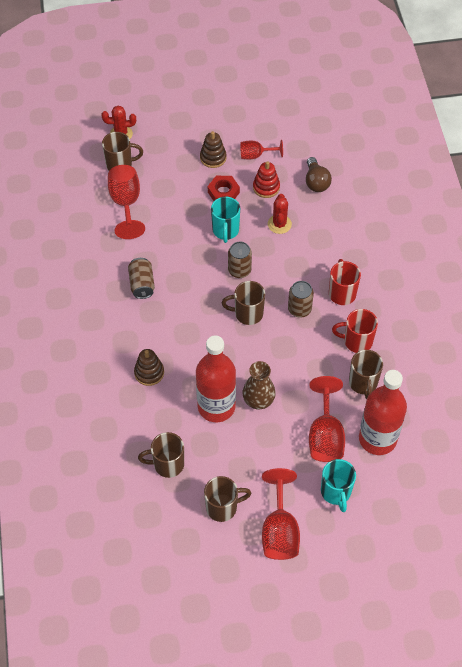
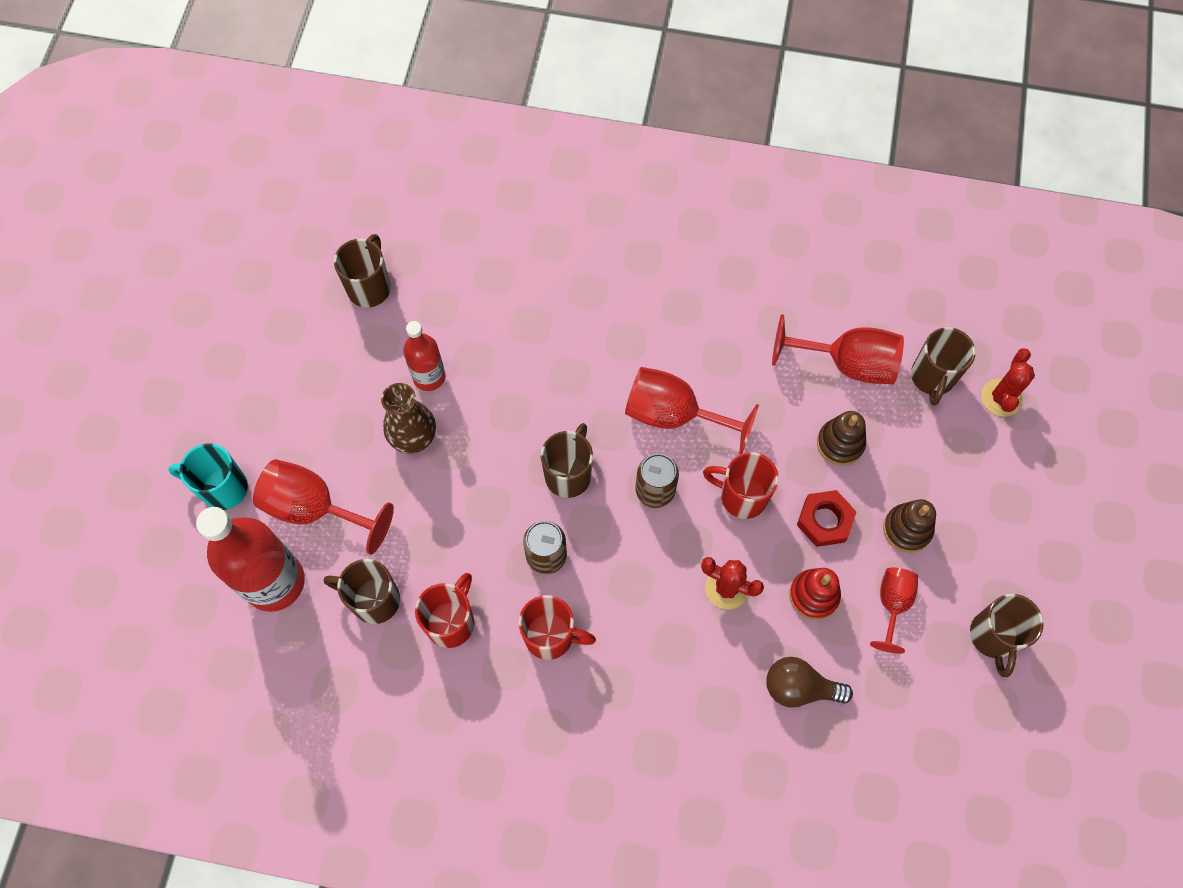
camera: 110 degrees right, 10 degrees up
brown can [128,258,155,299] -> none
brown stacking toy [134,349,164,386] -> brown stacking toy moved to [817,411,866,466]
red bottle [196,336,236,422] -> red bottle [403,321,445,391], size x0.57
brown mug [204,476,251,522] -> brown mug moved to [970,594,1044,677]
turquoise mug [211,197,240,243] -> red mug [703,452,779,519]
red goblet [262,468,300,560] -> red goblet moved to [625,367,759,454]

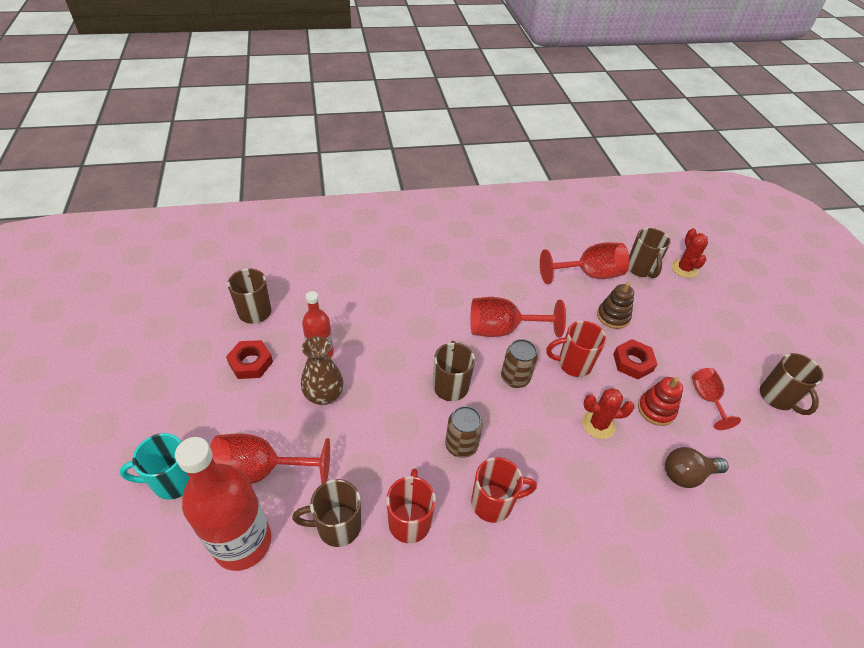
camera: 25 degrees left, 20 degrees down
brown stacking toy [883,499,936,553] -> none
none -> red nut [226,340,273,379]

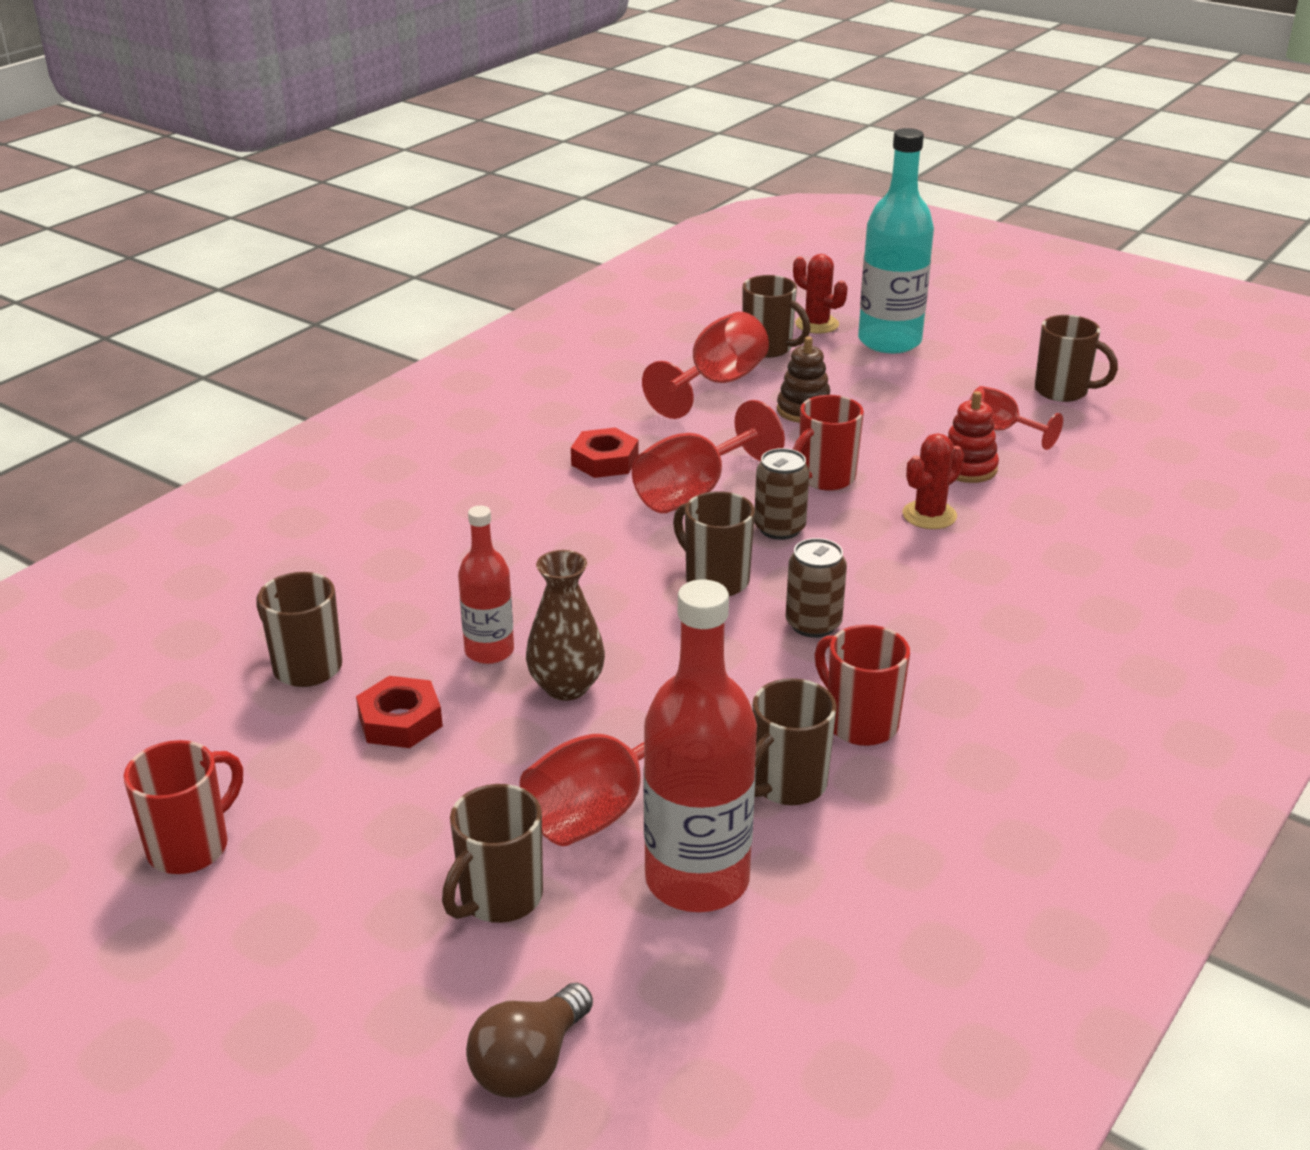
camera: 40 degrees left, 15 degrees down
turquoise mug [120,433,190,500] -> brown mug [442,784,543,923]
red mug [471,457,537,523] -> red mug moved to [124,740,243,874]
red nut [613,339,657,379] -> red nut moved to [571,428,639,478]
brown light bulb [665,447,729,488] -> brown light bulb moved to [466,983,593,1098]
none -> turquoise bottle [858,128,934,354]

